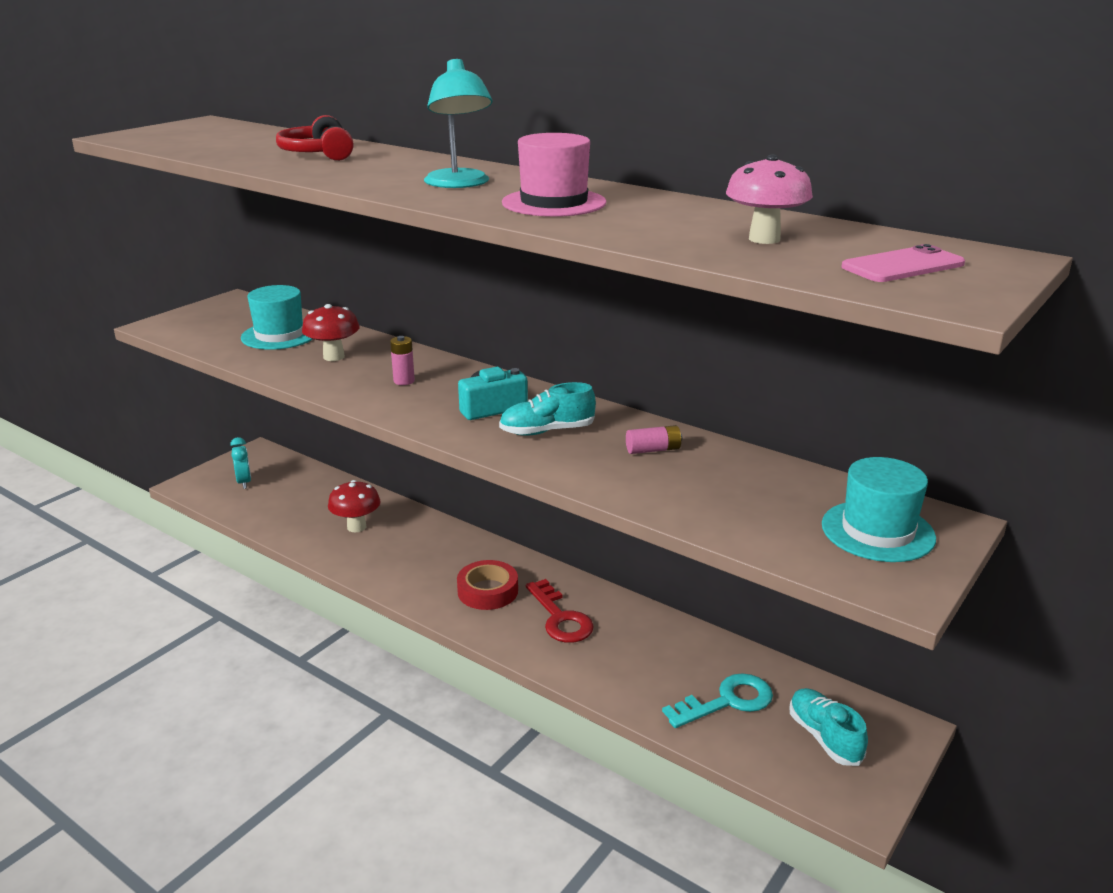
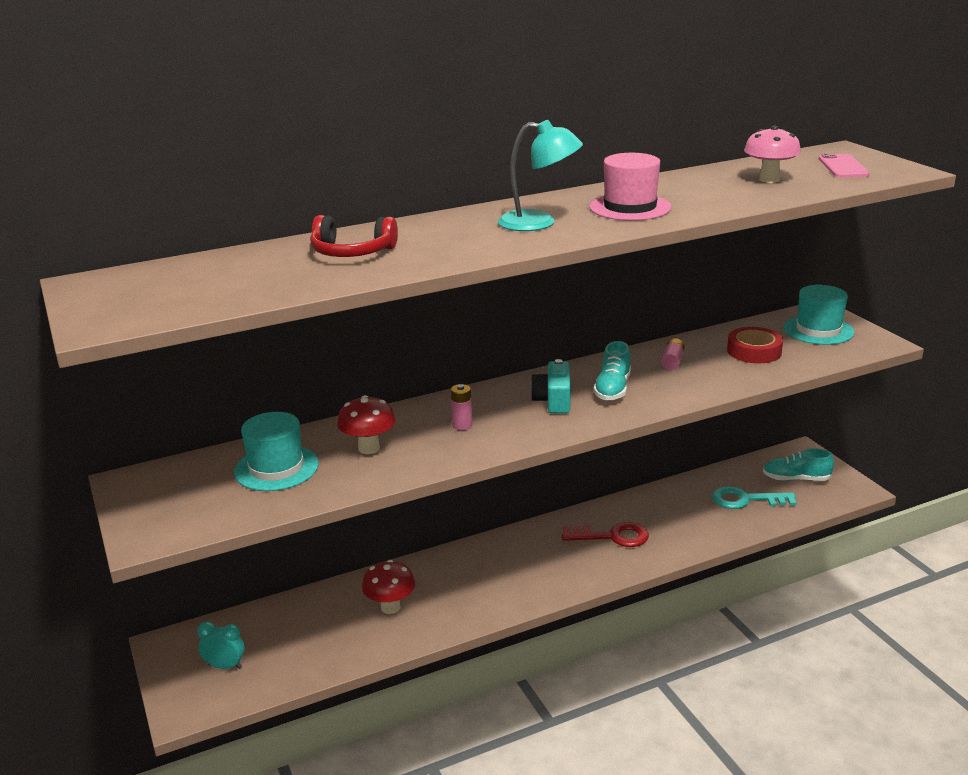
camera: 60 degrees left, 0 degrees up
red tape [457,560,518,610] -> red tape moved to [727,327,783,363]
turquoise key [662,673,773,728] -> turquoise key turned 90 degrees counterclockwise [712,486,796,509]

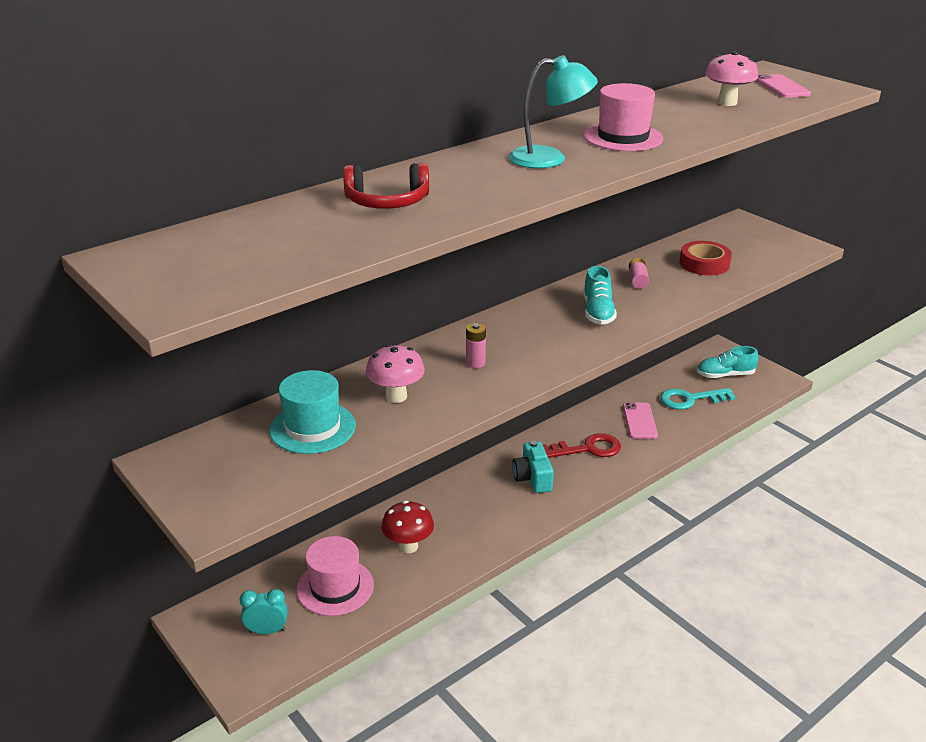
camera: 15 degrees left, 5 degrees up
red mushroom [337,395,396,454] -> pink mushroom [366,344,425,403]
turquoise camera [530,359,571,414] -> turquoise camera moved to [512,441,554,493]
turquoise hat [784,285,854,345] -> none
none -> pink hat [296,536,374,616]
none -> pink phone [623,402,658,439]

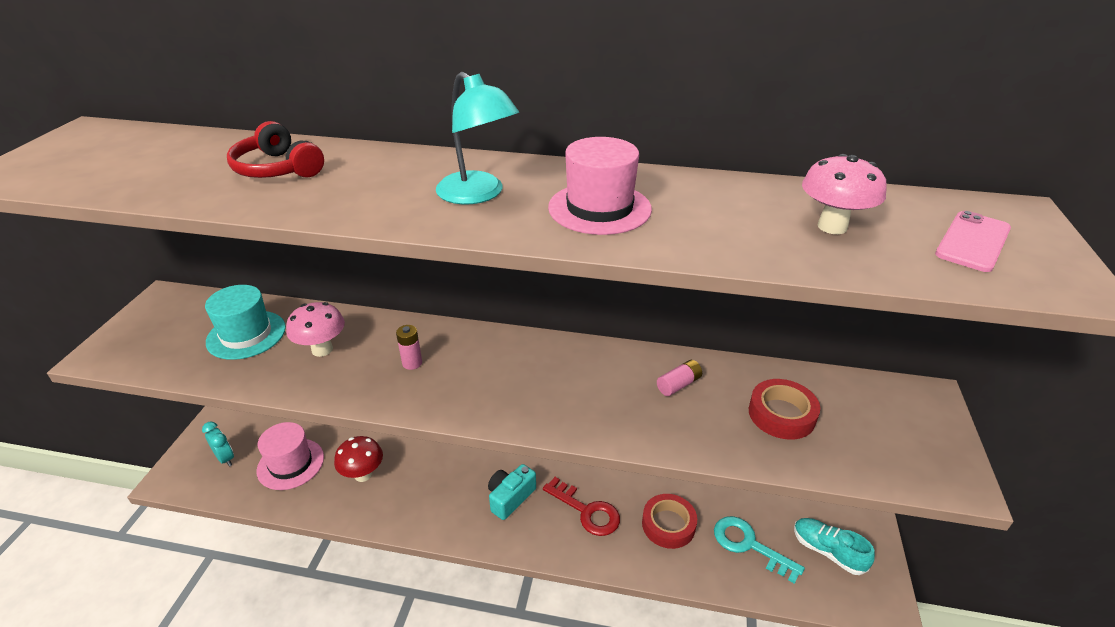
camera: 50 degrees right, 5 degrees up
turquoise shoe [583,266,617,325] -> none
pink phone [623,402,658,439] -> red tape [642,494,697,549]

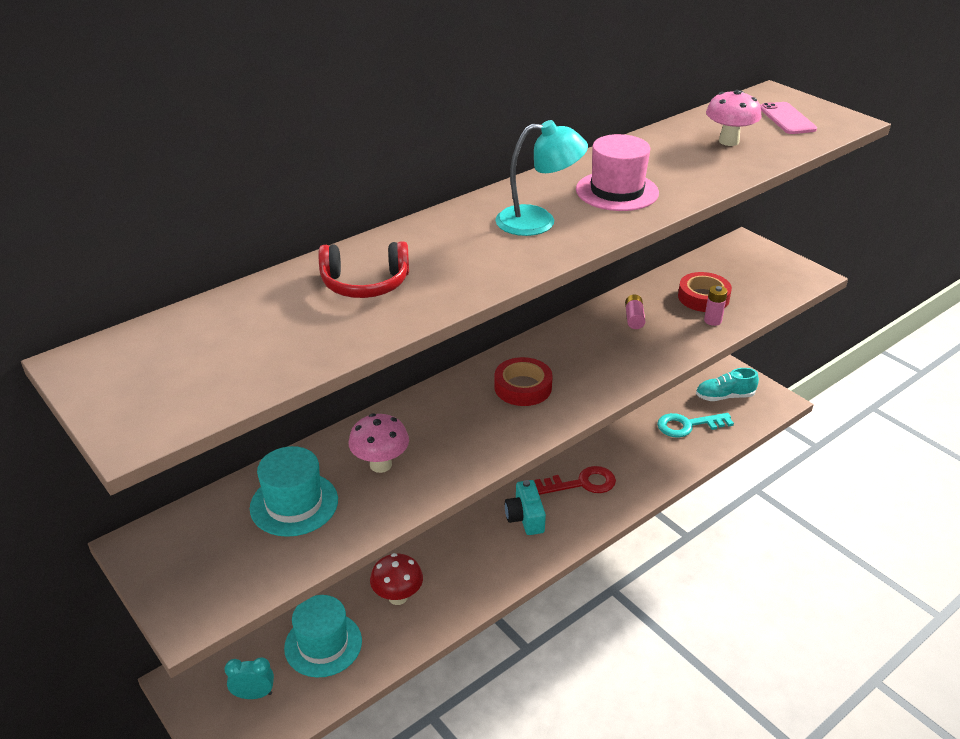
camera: 50 degrees left, 0 degrees up
pink hat [257,422,324,490] -> turquoise hat [284,595,362,678]
pink battery [396,325,422,370] -> pink battery moved to [704,285,728,326]
red tape [642,494,697,549] -> red tape moved to [494,357,553,406]

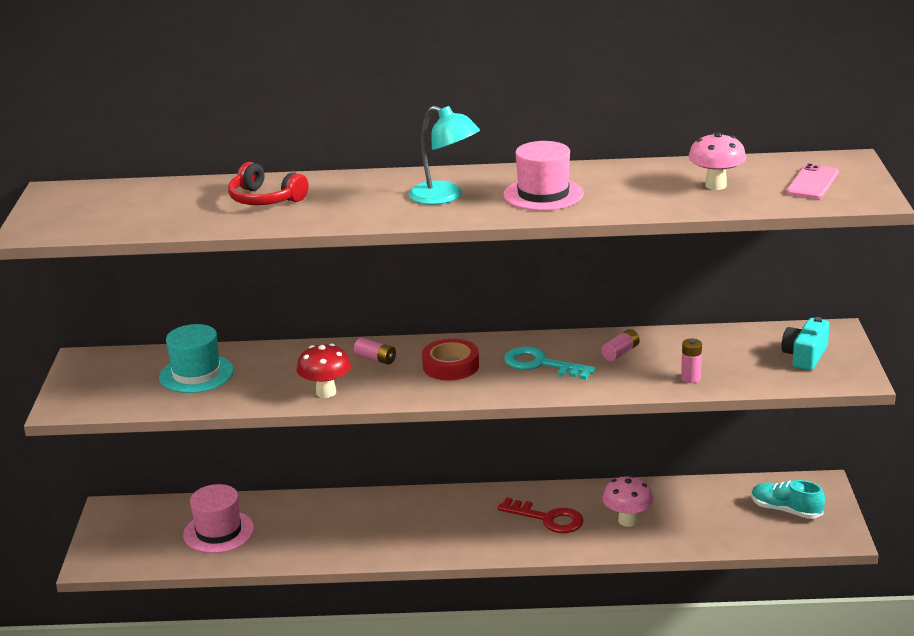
camera: 40 degrees right, 10 degrees down
turquoise clock [225,657,274,699] -> none
turquoise hat [284,595,362,678] -> pink hat [183,484,254,553]
pink mushroom [348,413,409,473] -> pink mushroom moved to [603,475,654,527]
red mushroom [370,553,423,605] -> red mushroom moved to [296,343,351,398]
turquoise camera [505,480,546,535] -> turquoise camera moved to [781,317,830,371]
turquoise key [657,413,734,438] -> turquoise key moved to [504,347,595,380]
red tape [678,272,732,312] -> none
none -> pink battery [354,338,396,365]

